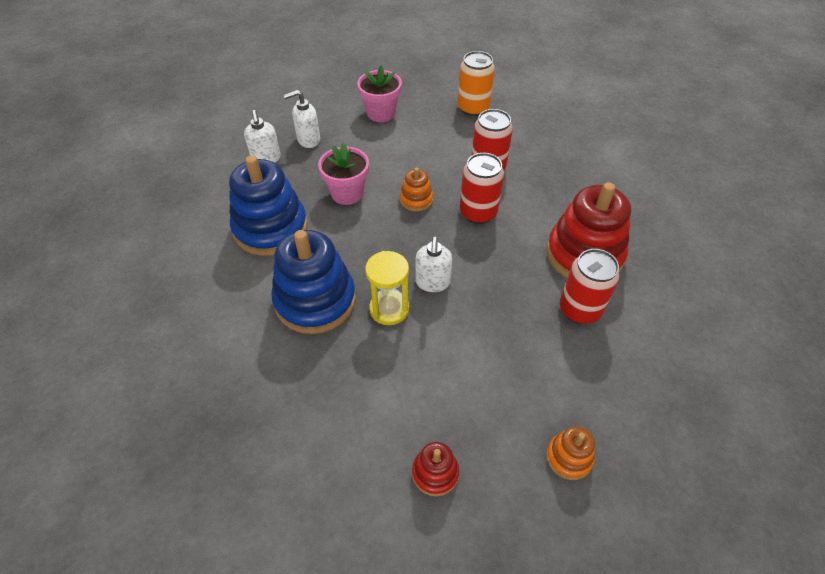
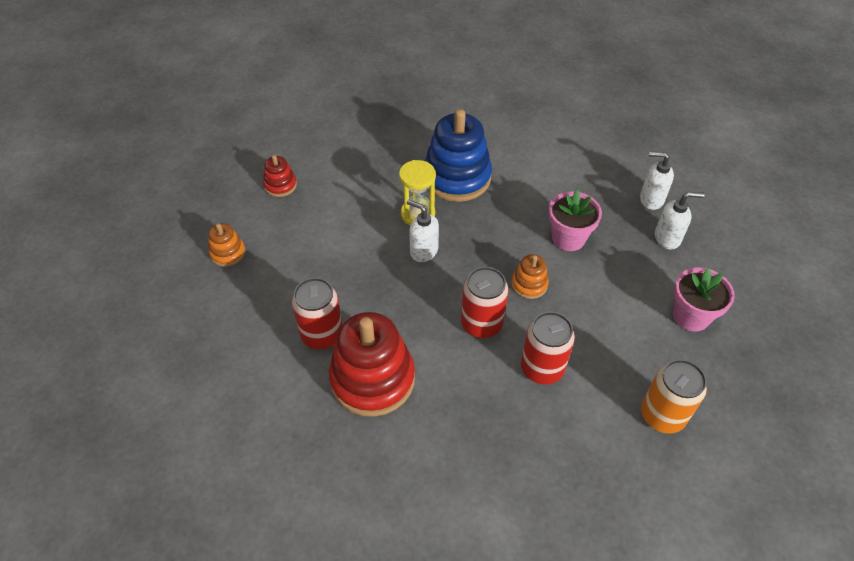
camera: 120 degrees right, 0 degrees up
blue stacking toy [229,155,308,256] -> none
white soap dispenser [284,90,320,148] -> white soap dispenser turned 75 degrees clockwise [655,192,705,249]

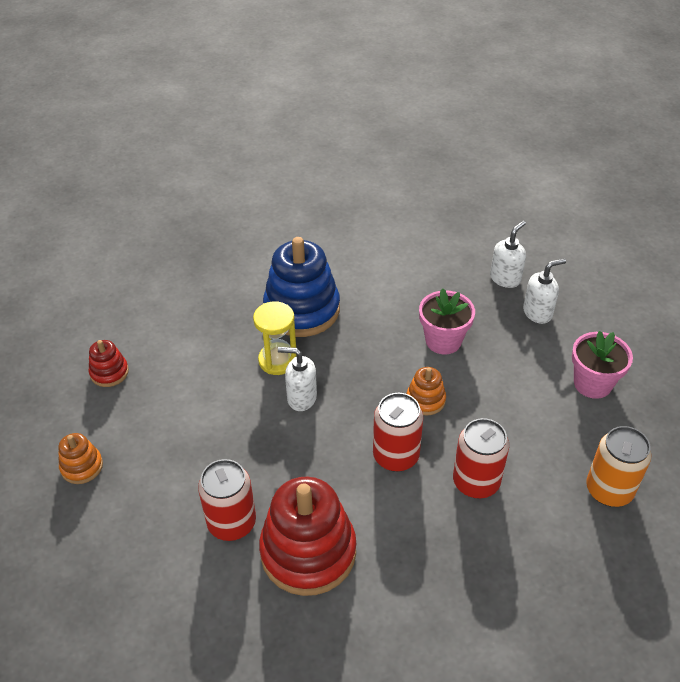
camera: 20 degrees left, 5 degrees down
white soap dispenser [640,151,674,210] -> white soap dispenser turned 135 degrees clockwise [490,221,526,288]

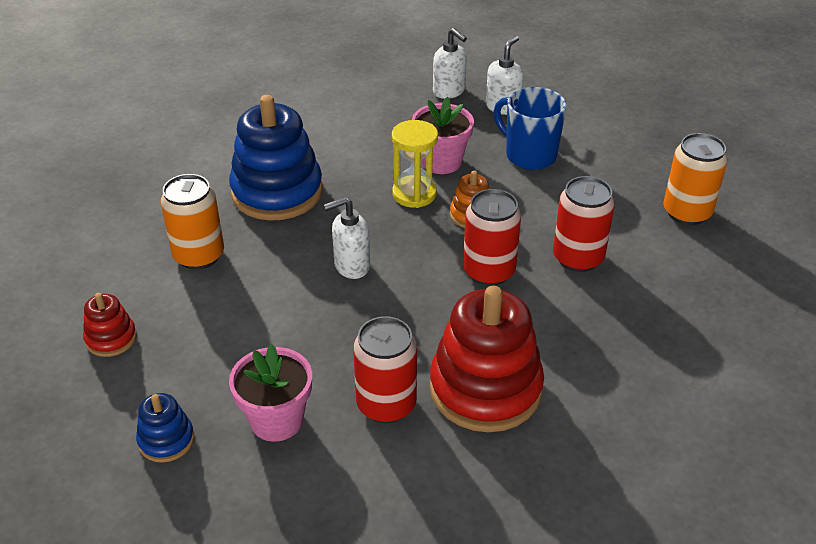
camera: 35 degrees left, 5 degrees down
orange stacking toy [58,433,103,484] -> blue stacking toy [136,393,194,463]
yellow hourglass [253,301,297,375] -> yellow hourglass moved to [392,120,438,208]
white soap dispenser [490,221,526,288] -> white soap dispenser turned 135 degrees clockwise [433,28,467,99]
pink flower pot [572,331,633,399] -> pink flower pot moved to [229,344,312,442]
none -> orange can [161,174,224,270]
none -> blue mug [494,87,567,170]

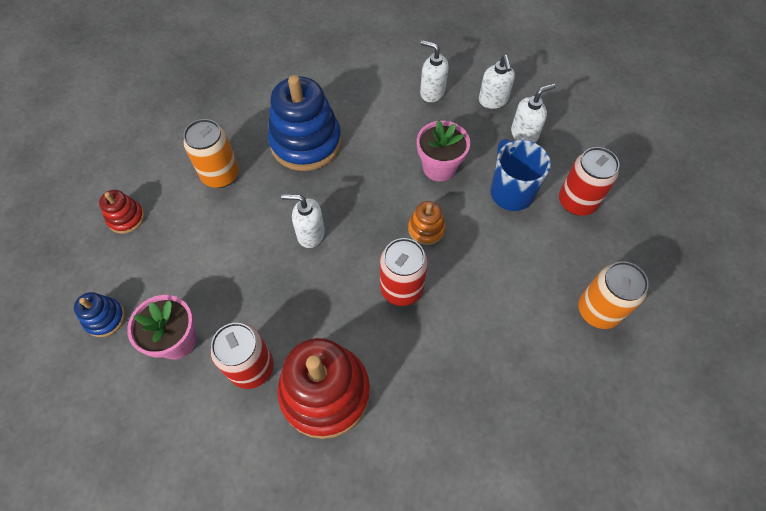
camera: 30 degrees right, 20 degrees up
yellow hourglass [392,120,438,208] -> none
red can [553,176,615,272] -> red can moved to [559,147,619,216]
none -> white soap dispenser [420,40,448,102]

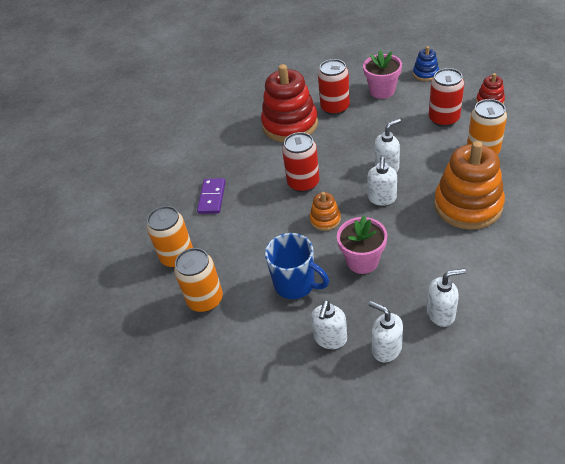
camera: 145 degrees right, 15 degrees down
blue stacking toy [268,75,341,171] -> orange stacking toy [434,141,505,230]
red can [559,147,619,216] -> red can moved to [429,68,464,127]
none -> orange can [174,248,223,312]
none -> purple domino [197,178,226,214]
none -> white soap dispenser [368,157,397,206]

